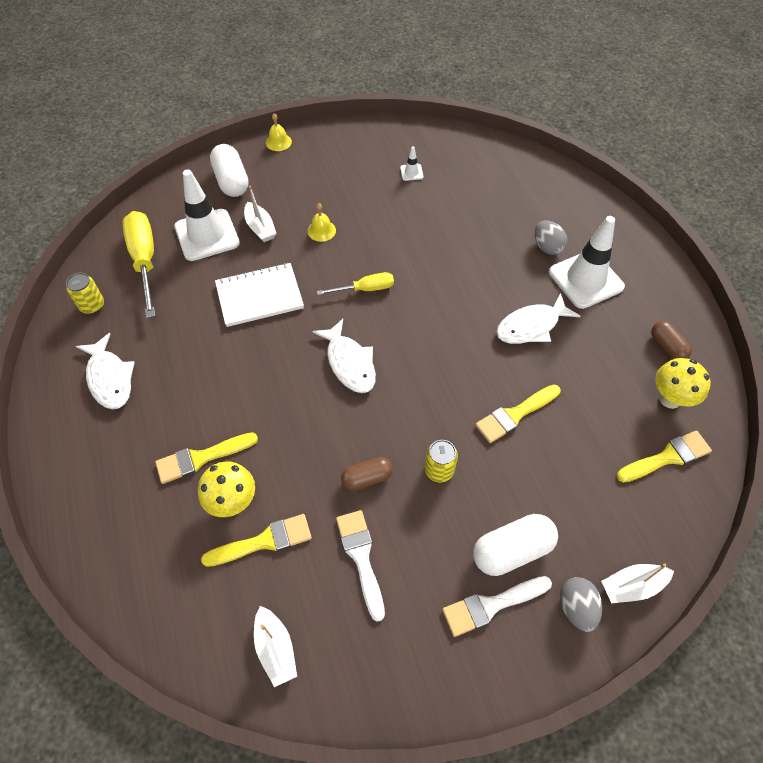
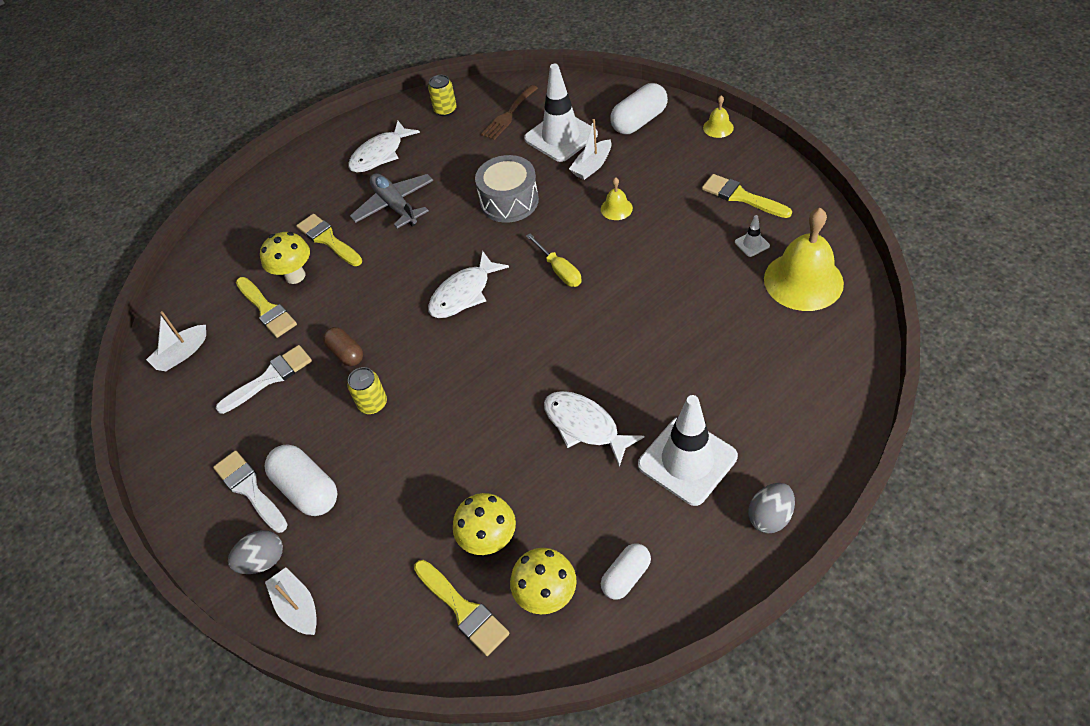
camera: 75 degrees right, 5 degrees down
yellow screwdriver [123,211,156,318] -> brown fork [481,85,538,140]
white notebook [215,263,304,327] -> grey drum [475,155,539,223]
yellow brush [475,385,561,443] -> yellow brush moved to [702,174,792,218]
grey egg [535,220,567,255] -> grey egg moved to [748,483,795,533]
brown capsule [651,321,692,359] -> white capsule [601,543,651,600]
none -> grey plane [350,173,433,229]
none -> yellow mushroom [453,493,516,555]
none -> yellow bell [764,208,844,311]

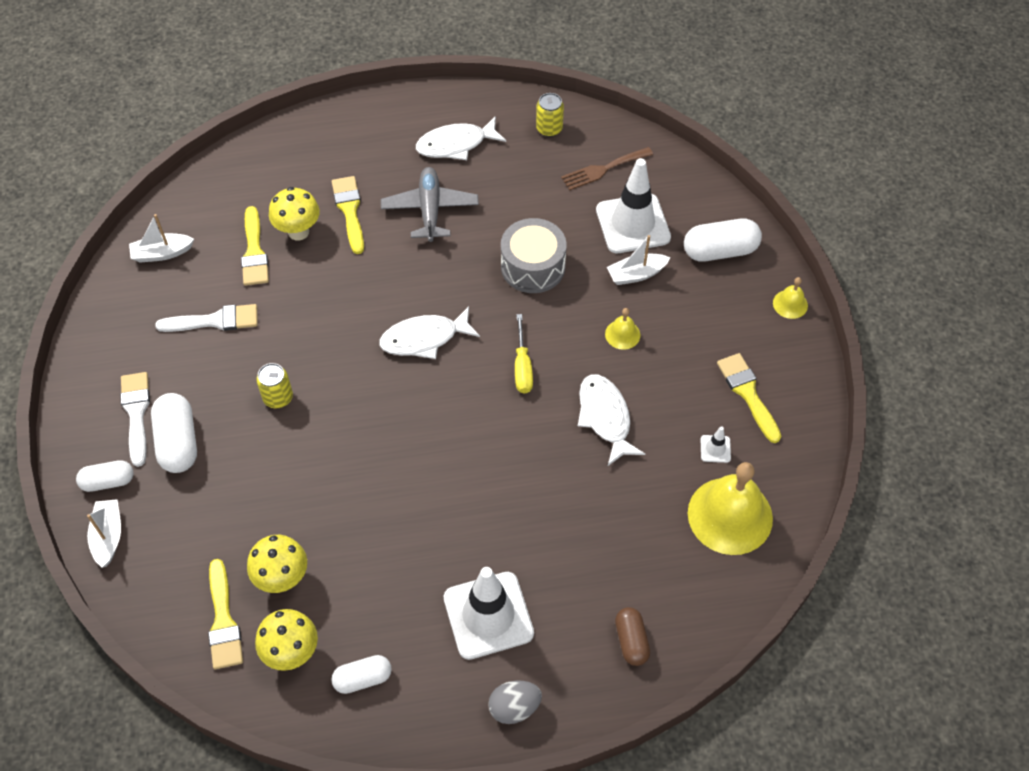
camera: 25 degrees right, 5 degrees up
grey egg [228,530,283,574] -> white capsule [76,460,134,492]
brown capsule [323,327,363,366] -> brown capsule moved to [615,607,650,666]
white fish [544,391,644,467] -> white fish moved to [578,374,645,466]

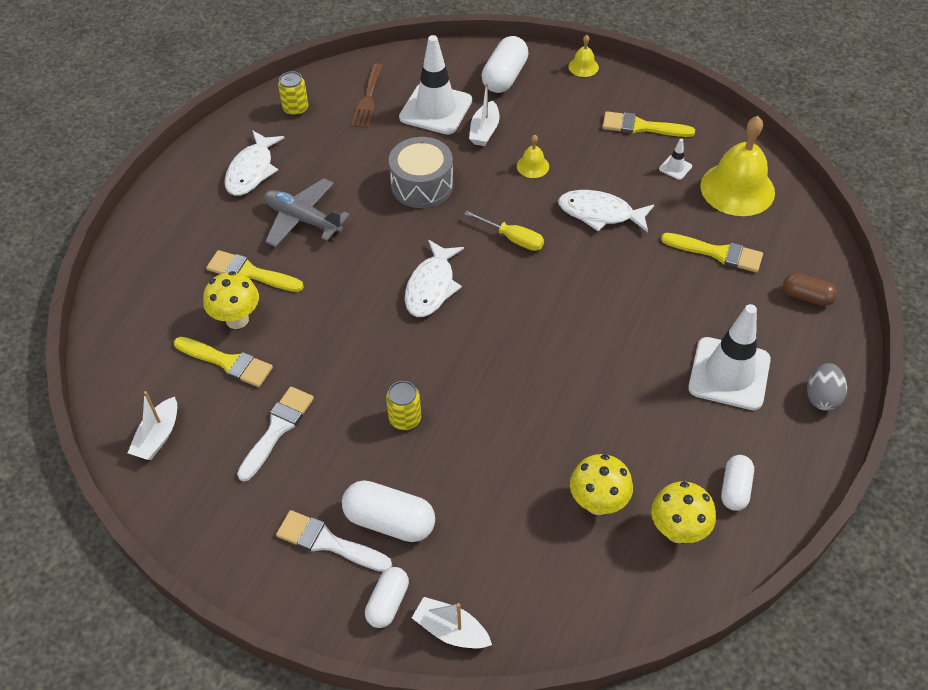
camera: 55 degrees left, 5 degrees down
yellow brush [208,559,243,669] -> yellow brush moved to [661,233,763,273]

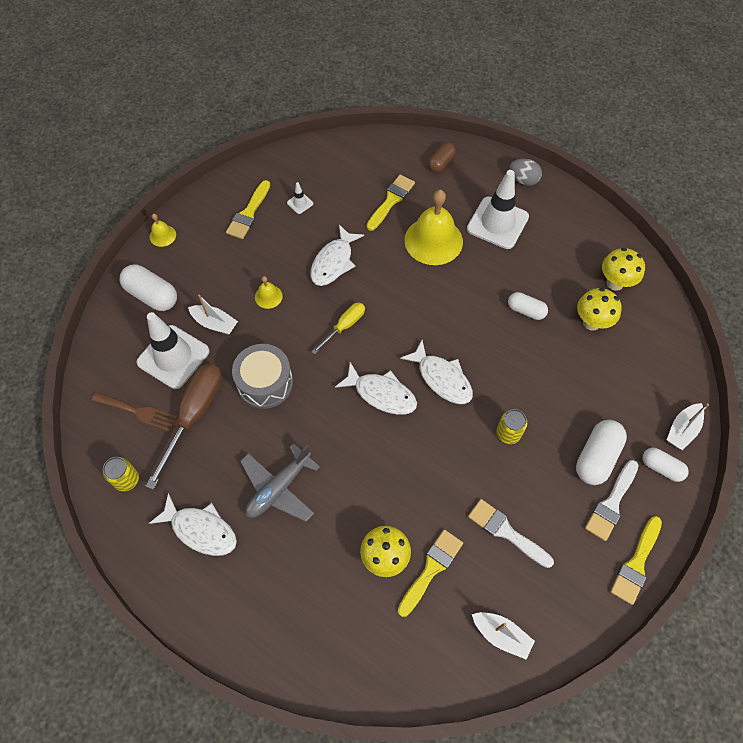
camera: 80 degrees left, 10 degrees up
yellow brush [206,250,304,292] -> yellow brush moved to [610,516,662,605]
yellow bell [700,116,775,216] -> yellow bell moved to [404,190,463,265]
white capsule [721,455,754,511] -> white capsule moved to [508,292,548,320]
none -> brown screwdriver [145,364,222,490]
none -> white fish [400,340,473,404]

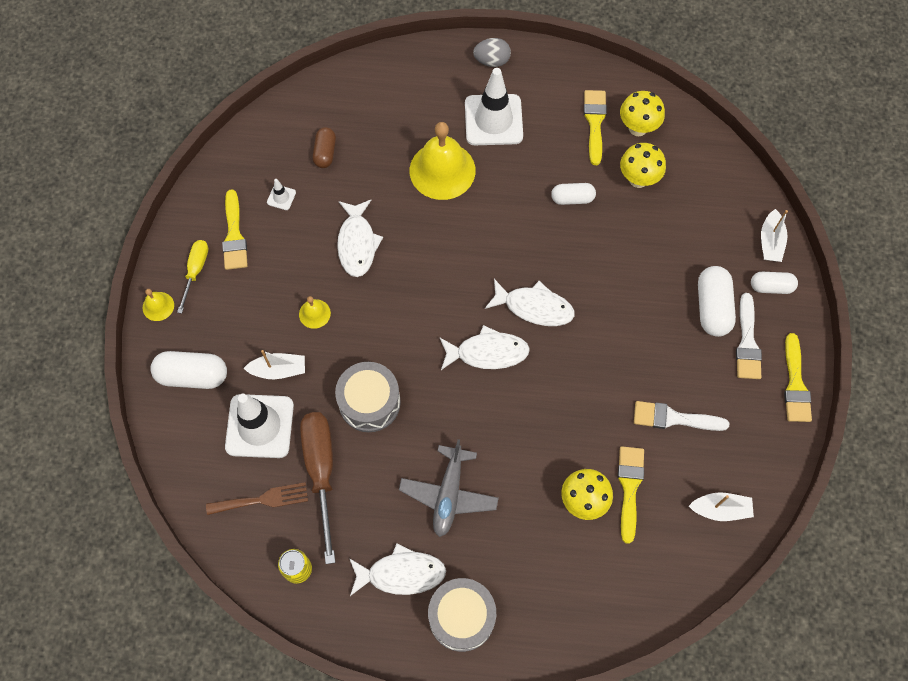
camera: 30 degrees left, 5 degrees up
yellow screwdriver [311,303,365,354] -> yellow screwdriver moved to [177,240,208,314]
yellow brush [367,175,415,231] -> yellow brush moved to [584,90,607,165]
brown capsule [428,142,456,173] -> brown capsule moved to [313,127,336,168]
yellow can [496,409,527,444] -> none
none -> grey drum [428,578,496,652]

